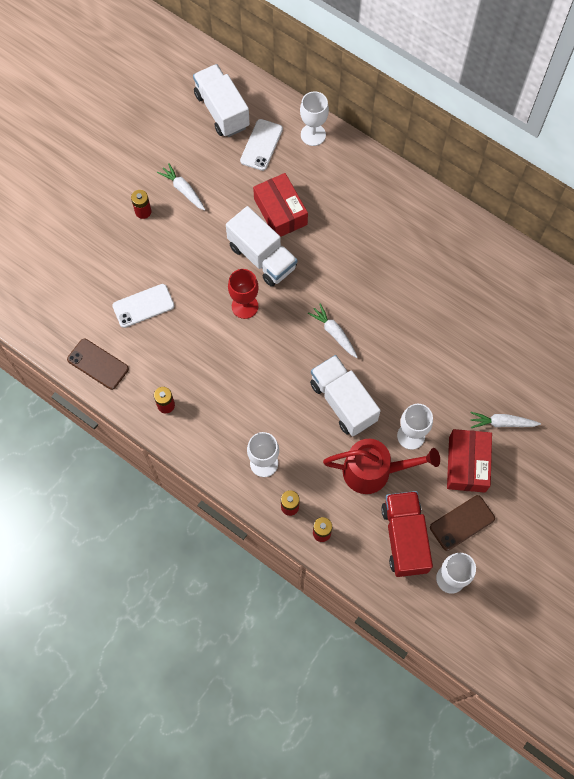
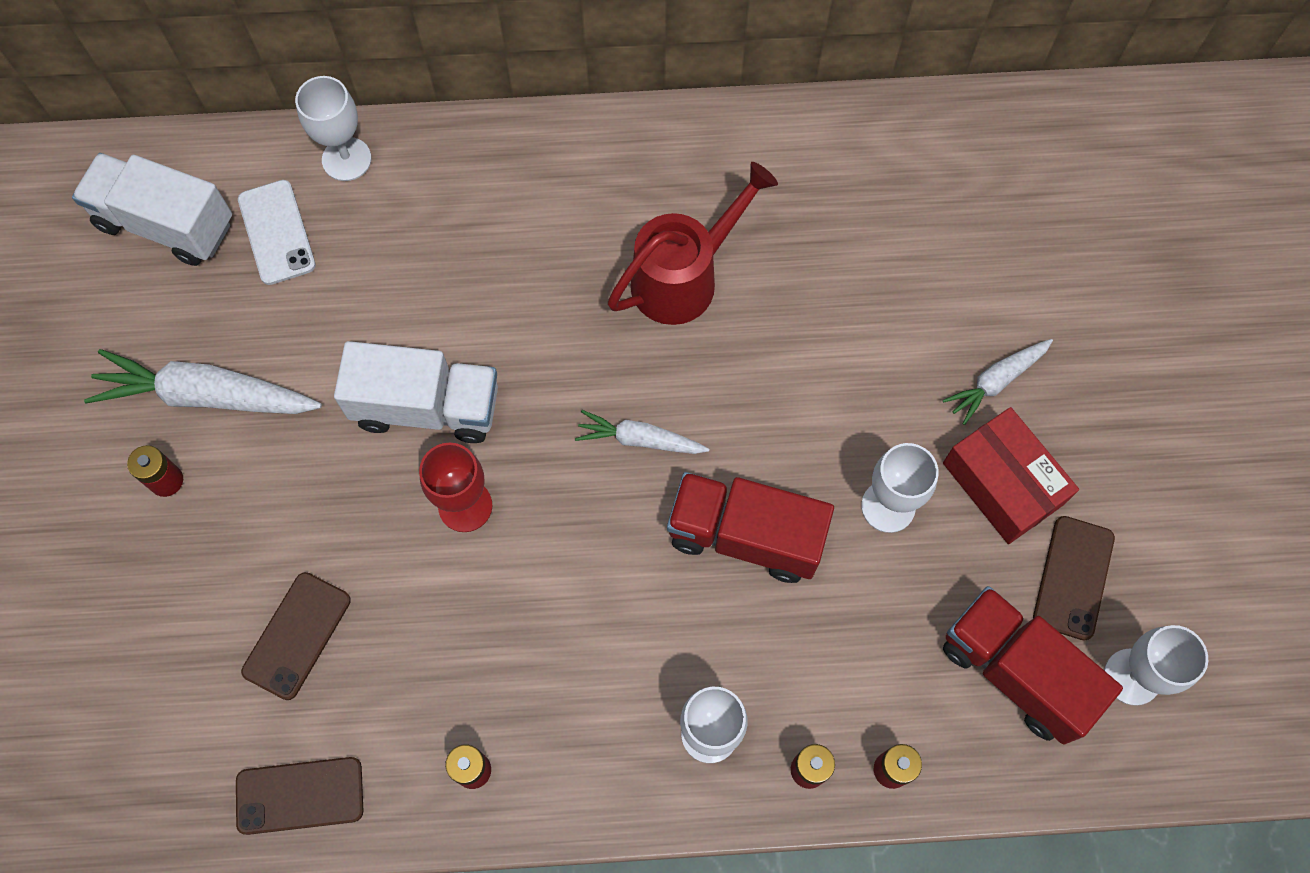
camera: 40 degrees left, 0 degrees up
white phone [112,284,174,328] -> brown phone [241,572,351,700]
white carrot [157,163,205,211] -> white carrot [84,349,322,414], size x1.76
red box [253,173,308,237] -> none
white truck [310,355,381,436] -> red truck [667,472,834,583]
red watering can [323,439,440,494] -> red watering can moved to [608,162,778,325]

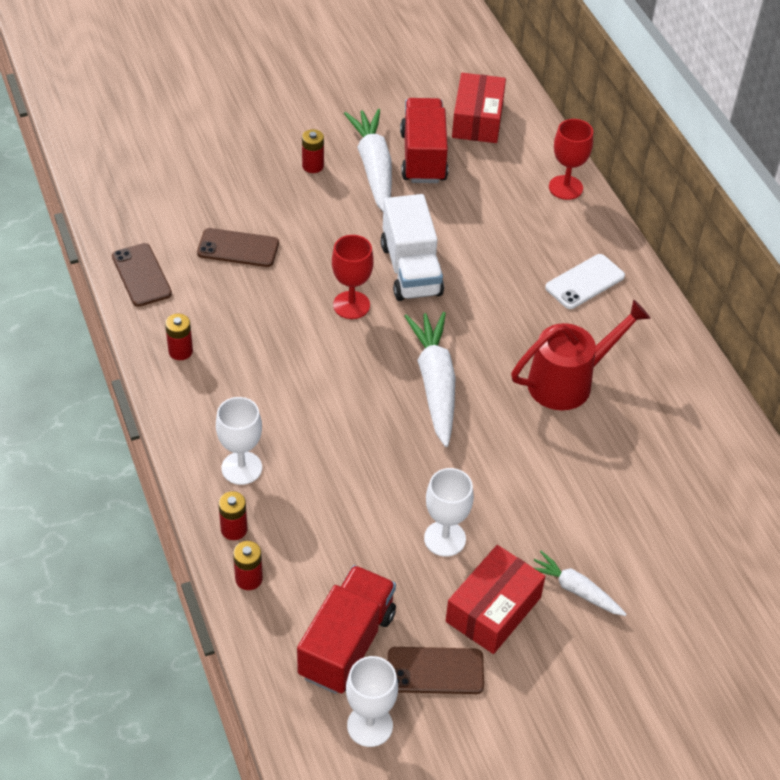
camera: 70 degrees right, 20 degrees down
white truck [72,153,232,266] -> red box [452,73,506,143]
white phone [238,180,316,285] -> white phone moved to [545,254,625,309]
white goblet [295,76,371,181] -> red goblet [549,119,593,200]
white carrot [575,410,709,454] -> white carrot [405,312,456,447], size x1.76
red watering can [608,162,778,325] -> red watering can turned 60 degrees counterclockwise [511,300,651,410]
red truck [667,472,834,583] -> red truck moved to [400,98,448,183]

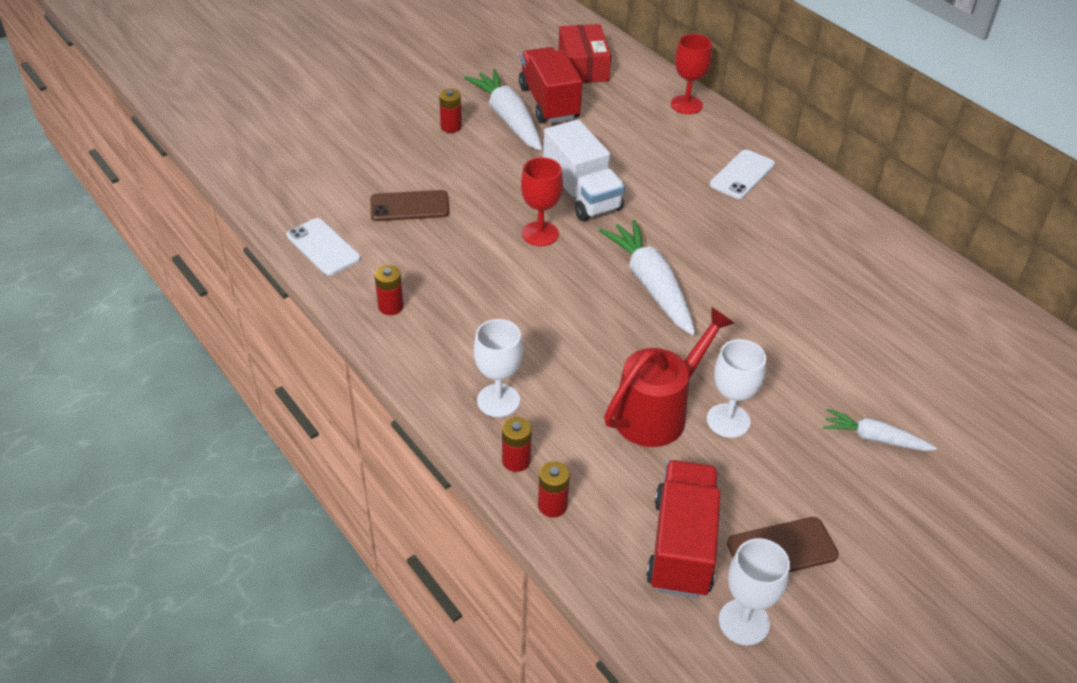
camera: 15 degrees left, 5 degrees down
brown phone [112,243,172,307] -> white phone [287,218,361,276]
red box [446,545,545,654] -> none
red watering can [511,300,651,410] -> red watering can moved to [604,307,734,447]

